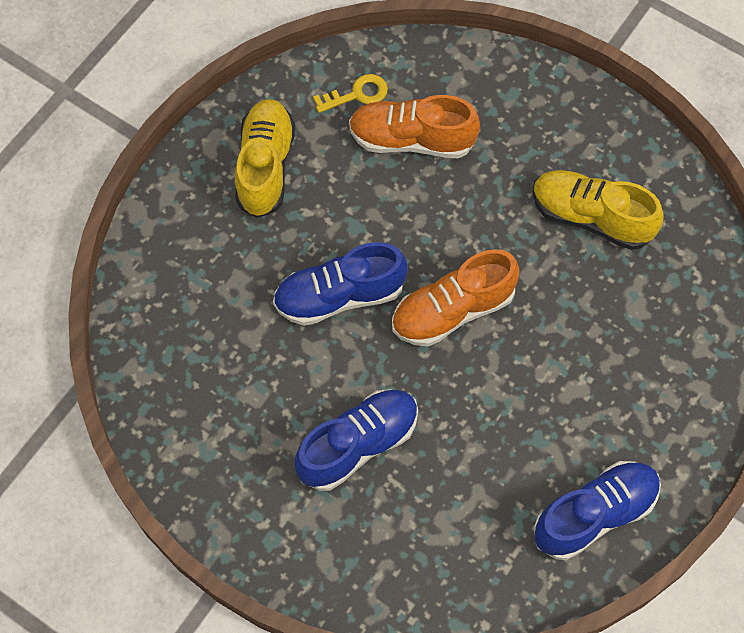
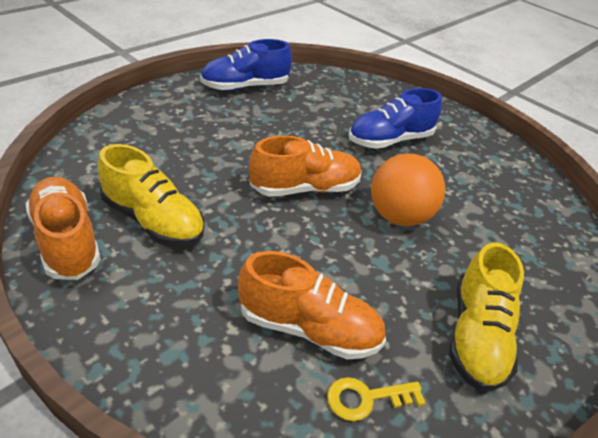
camera: 175 degrees left, 25 degrees down
blue shoe [273,242,407,326] -> orange ball [371,153,445,226]
none -> orange shoe [26,177,101,280]

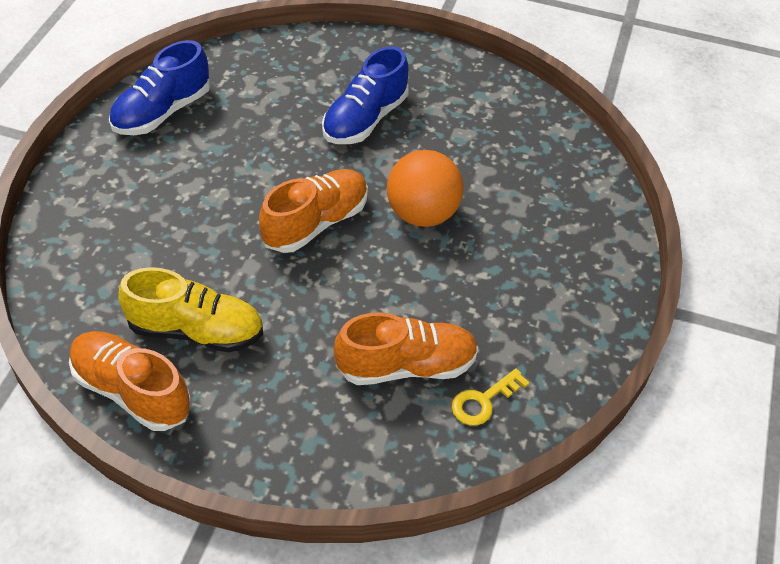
camera: 25 degrees left, 10 degrees up
yellow shoe [449,242,524,391] -> none

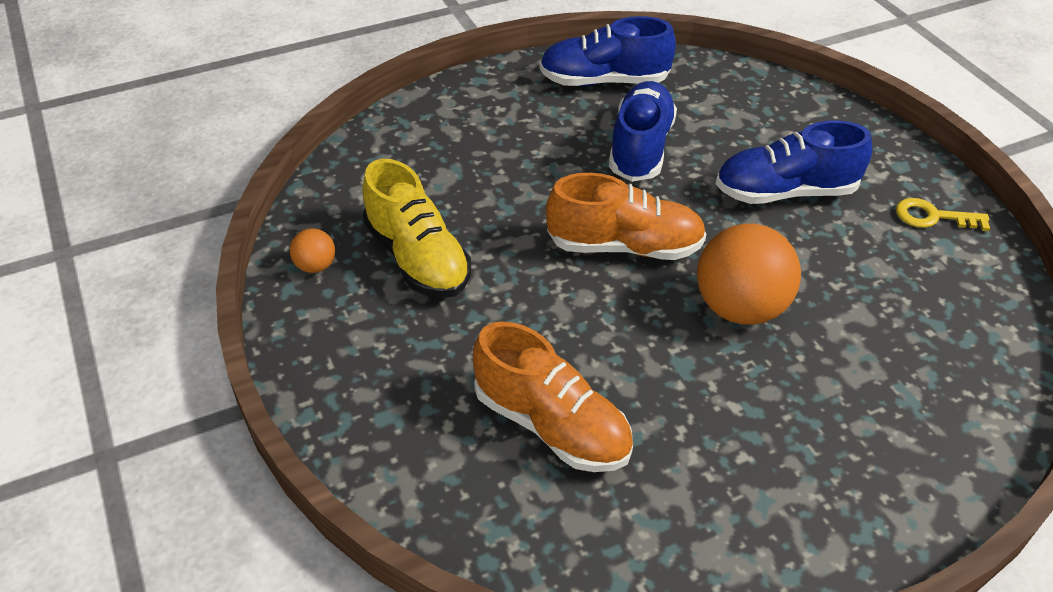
camera: 50 degrees right, 5 degrees down
orange shoe [69,331,191,431] -> orange ball [290,228,335,273]
yellow key [452,368,529,426] -> yellow key moved to [896,198,990,231]
none -> blue shoe [609,81,677,182]

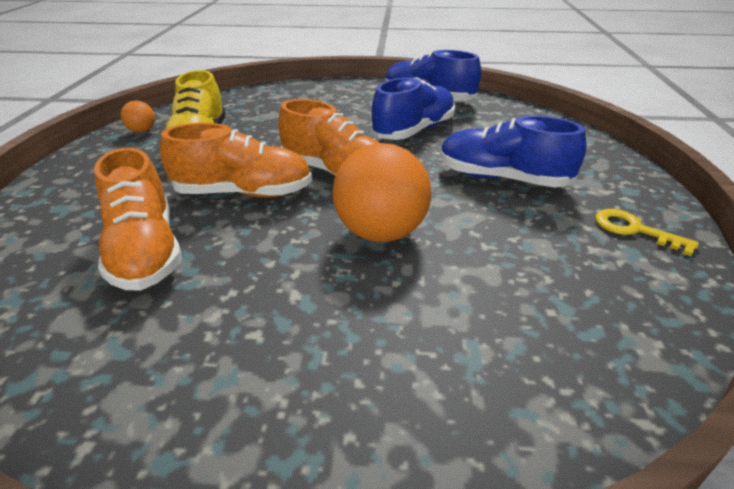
camera: 30 degrees right, 10 degrees down
none -> orange shoe [160,123,312,198]

